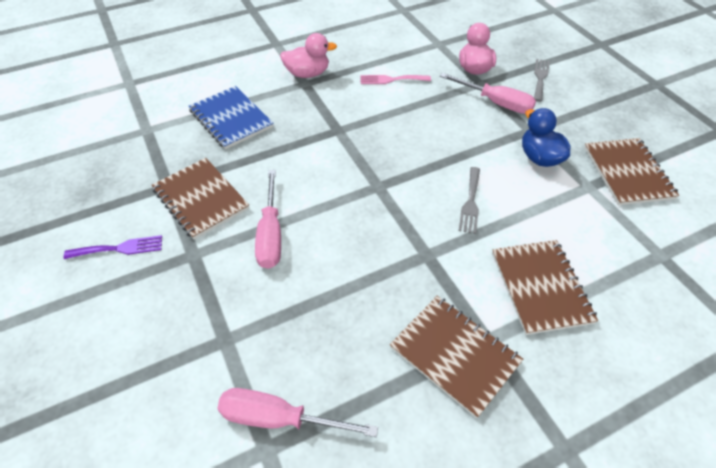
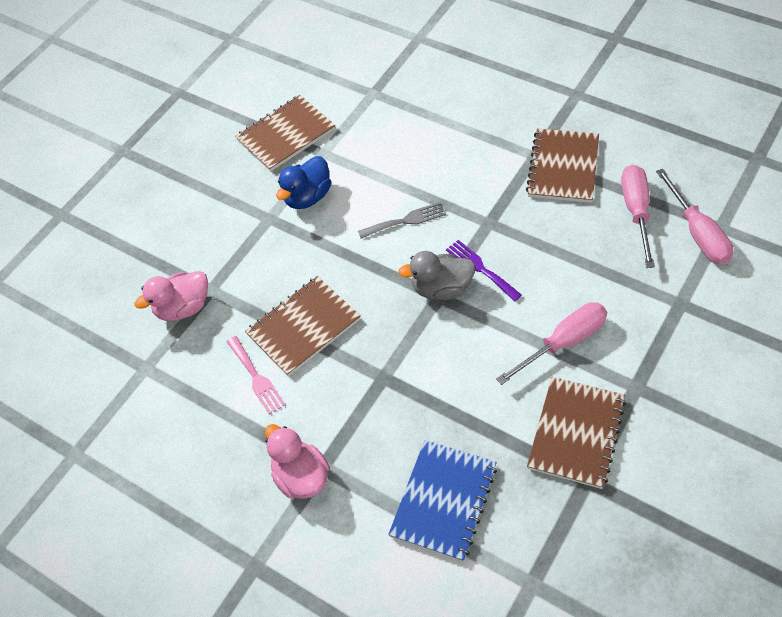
camera: 115 degrees left, 5 degrees up
purple fork [64,235,162,259] -> purple fork moved to [446,240,522,302]
pink screwdriver [440,73,536,114] -> pink screwdriver moved to [621,165,655,268]
brown notebook [492,240,598,335] -> brown notebook moved to [245,276,361,376]
grey fork [534,59,550,102] -> none
none -> grey duck [398,251,476,300]

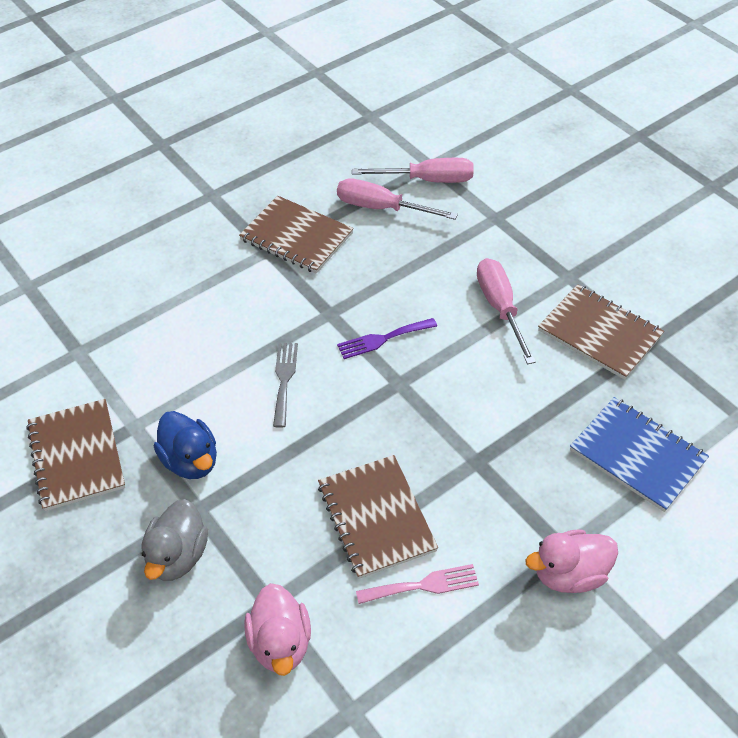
camera: 75 degrees left, 5 degrees down
grey duck [398,251,476,300] -> grey duck moved to [141,499,208,581]

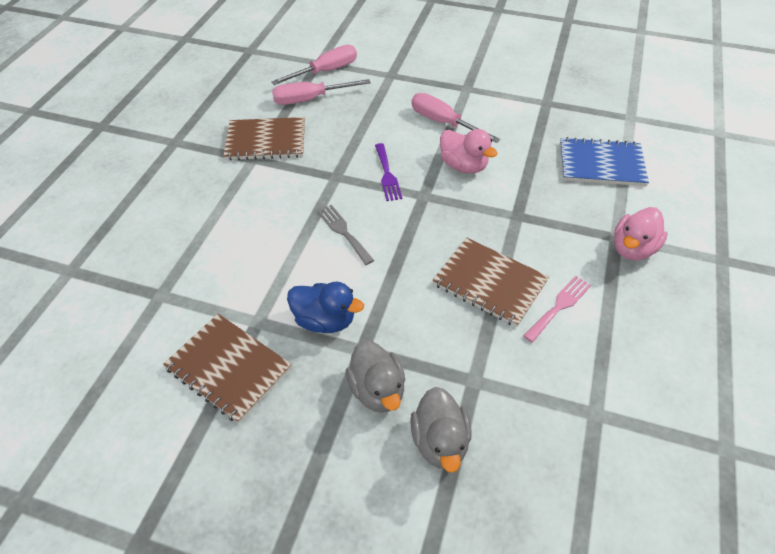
camera: 35 degrees left, 0 degrees up
pink duck [244,583,311,676] -> pink duck moved to [440,129,498,174]
purple fork [337,318,437,359] -> purple fork turned 45 degrees counterclockwise [375,143,402,201]
brown notebook [538,284,664,380] -> none
none -> grey duck [410,387,472,473]

